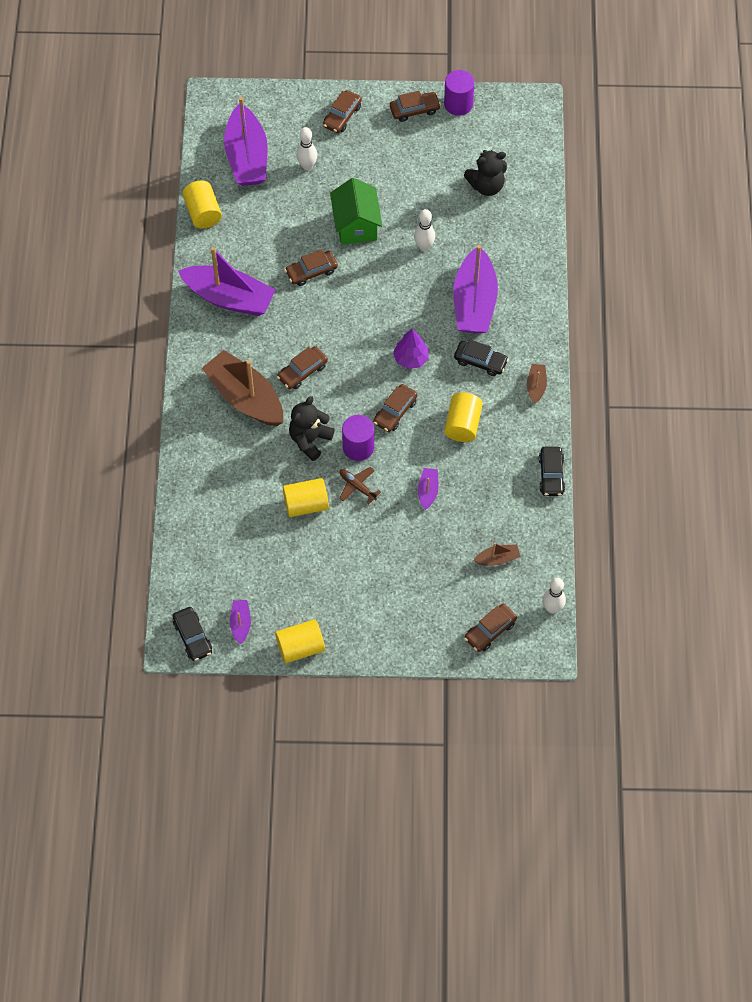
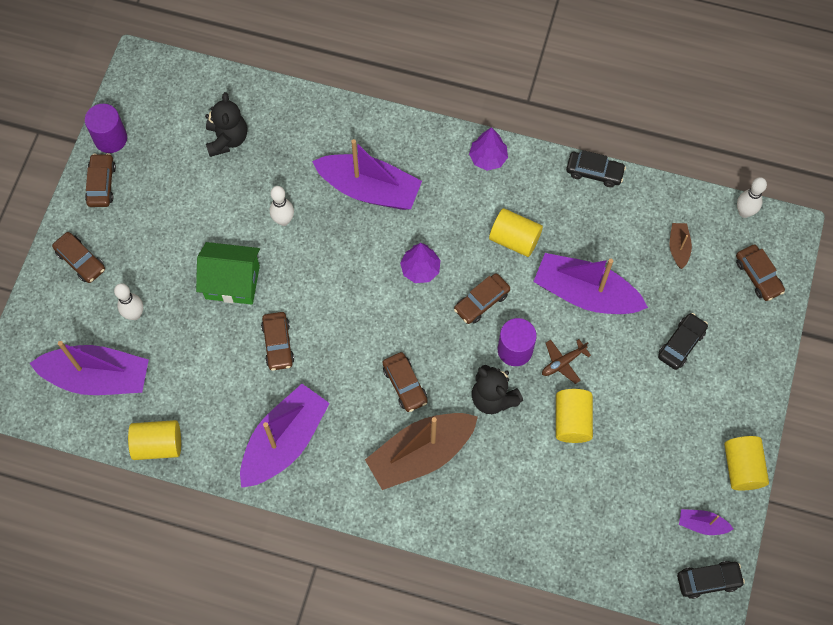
camera: 75 degrees left, 5 degrees up
brown car [373,384,417,432] -> brown car turned 90 degrees clockwise [454,273,510,324]
purple boat [418,468,439,510] -> purple boat [533,253,648,314], size x2.25
black car [454,339,509,376] -> black car moved to [658,313,708,370]
brown boat [527,364,547,404] -> purple tree [469,127,508,171]

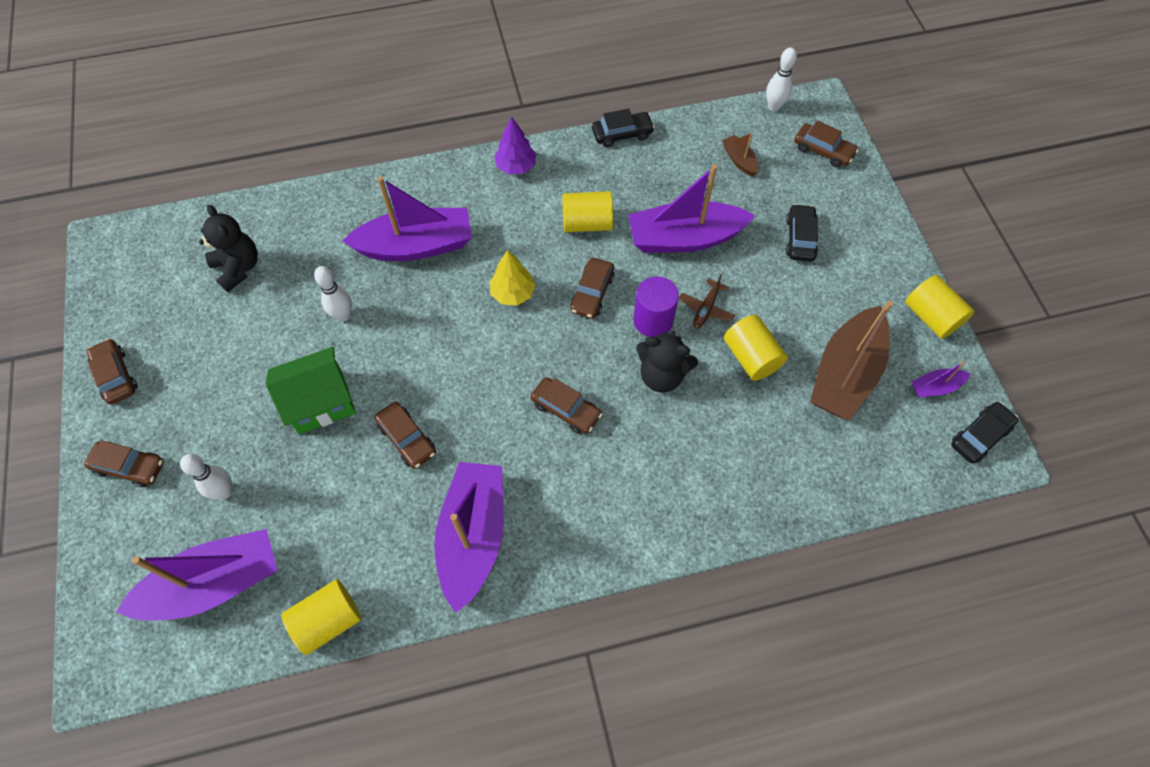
camera: 30 degrees left, 5 degrees down
purple cylinder [85,104,127,153] -> none
brown boat [365,413,478,490] -> brown boat moved to [810,300,893,421]
purple tree [400,243,441,283] -> yellow tree [490,250,536,306]

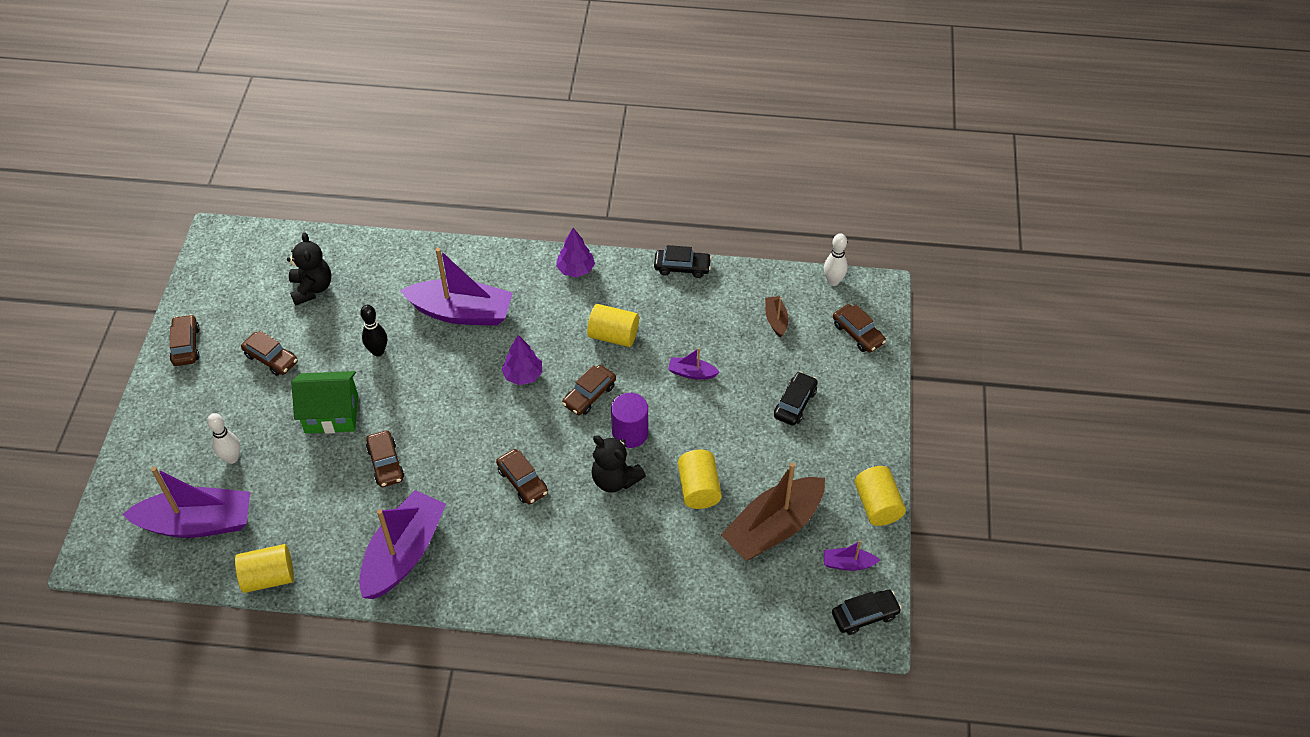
camera: 20 degrees right, 10 degrees down
brown car [84,440,164,487] -> brown car moved to [241,331,298,376]
white bowling pin [314,266,352,322] -> black bowling pin [360,305,387,357]
yellow tree [490,250,536,306] -> purple tree [502,335,542,385]
purple boat [628,164,755,252] -> purple boat [668,348,719,380], size x0.44
brown plane [679,274,735,329] -> none

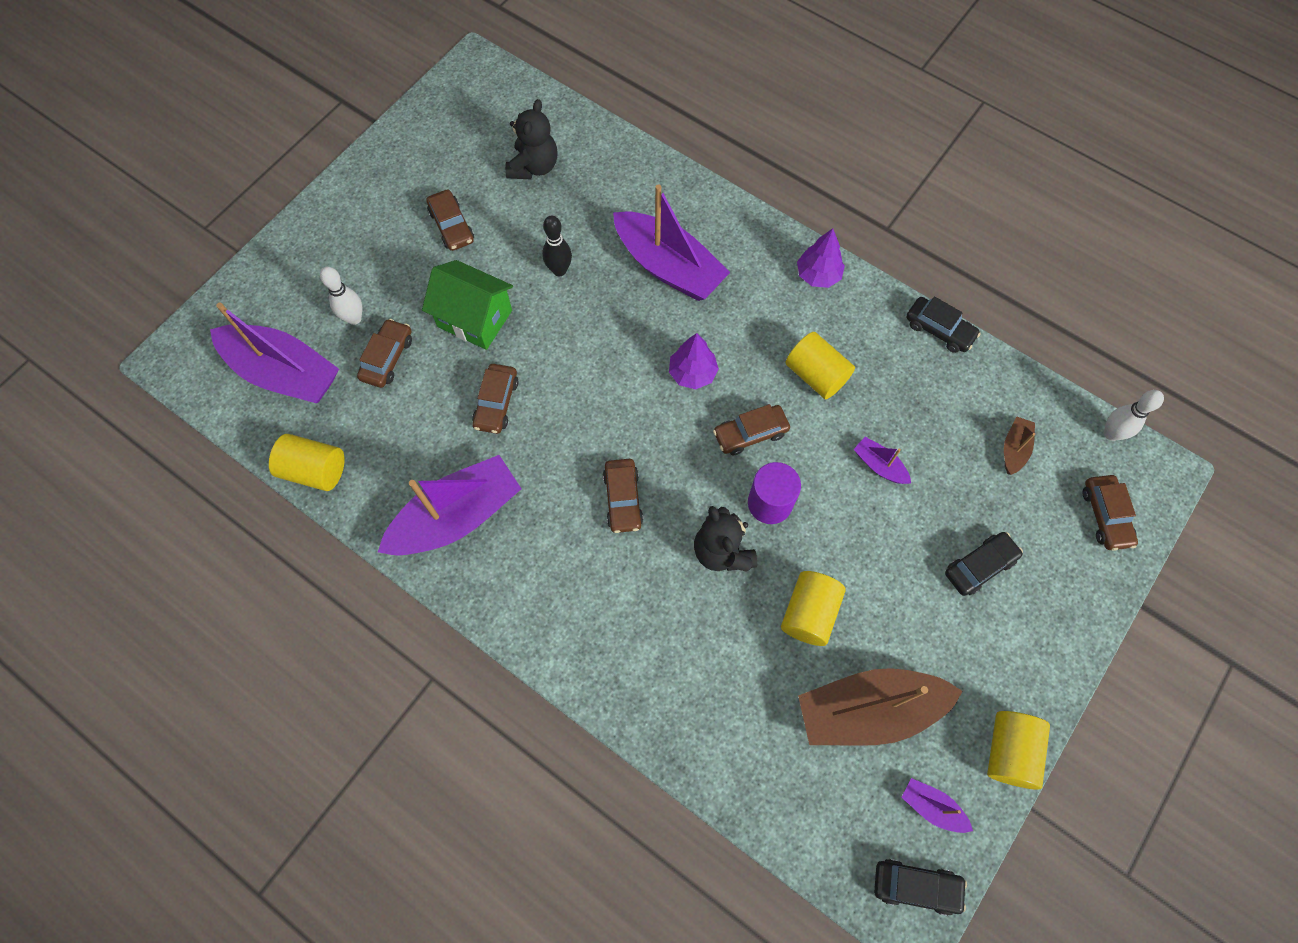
camera: 30 degrees right, 15 degrees up
brown car [170,314,200,366] -> brown car moved to [357,319,412,388]

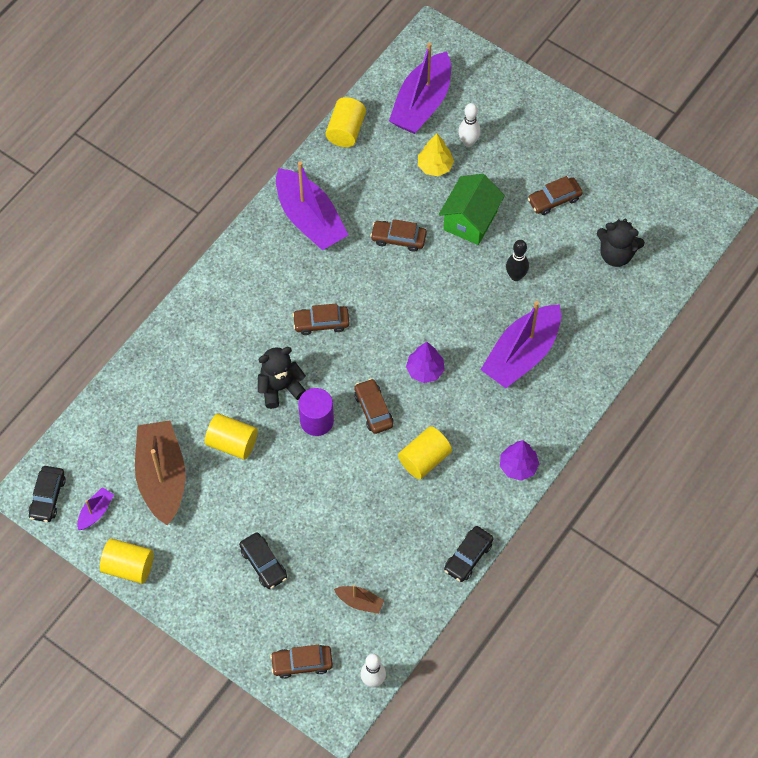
camera: 90 degrees right, 5 degrees down
brown car [357,319,412,388] -> yellow tree [418,133,454,176]
purple boat [854,437,911,484] -> none

